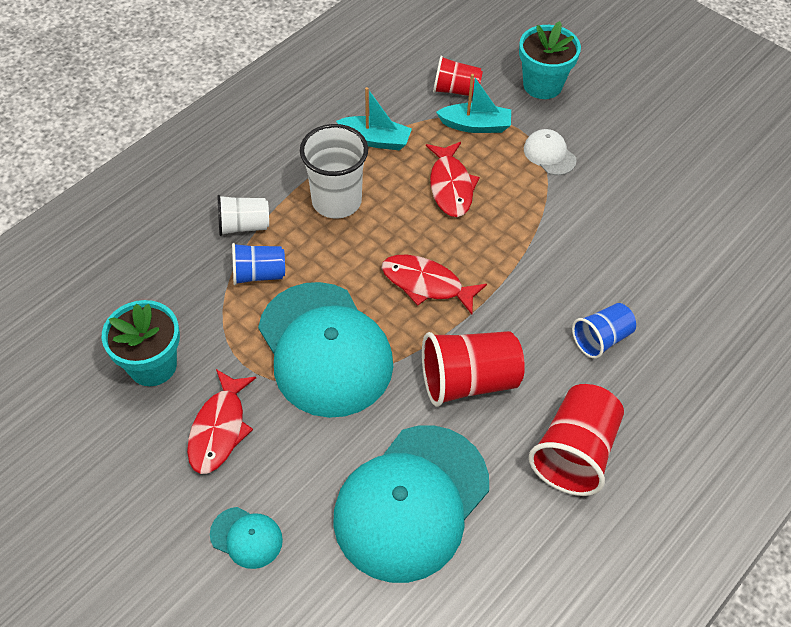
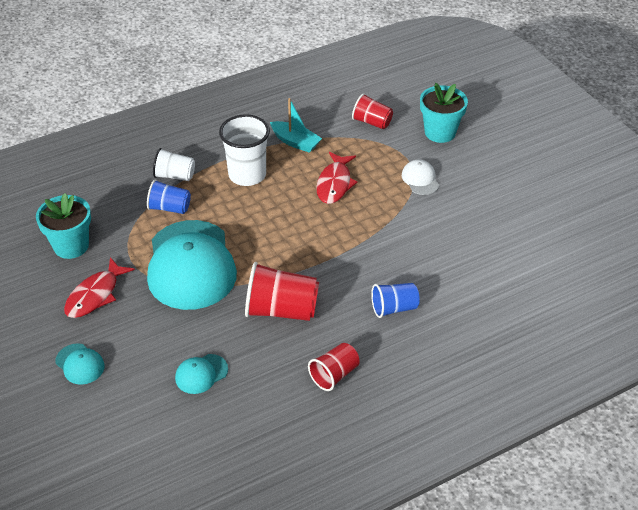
camera: 20 degrees right, 10 degrees down
turquoise cap [333,425,489,583] -> turquoise cap [175,354,228,394], size x0.42
red fish [382,255,487,314] -> none
turquoise boat [436,74,511,133] -> none
red cup [529,384,624,496] -> red cup [308,343,360,391], size x0.62

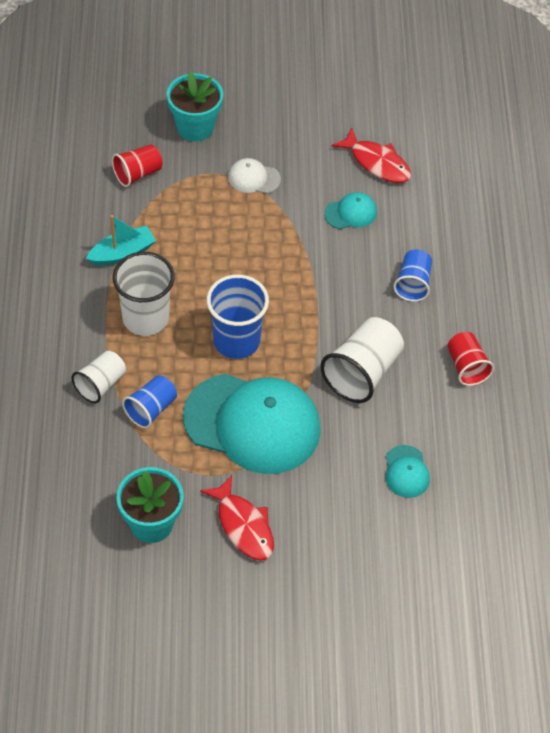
camera: 65 degrees left, 10 degrees up
turquoise cap [56,343,105,385] -> turquoise cap moved to [324,192,377,229]
red cup [245,262,319,321] -> white cup [320,317,404,403]
red fish [316,152,358,204] -> red fish moved to [331,127,411,183]
none -> blue cup [206,274,269,359]

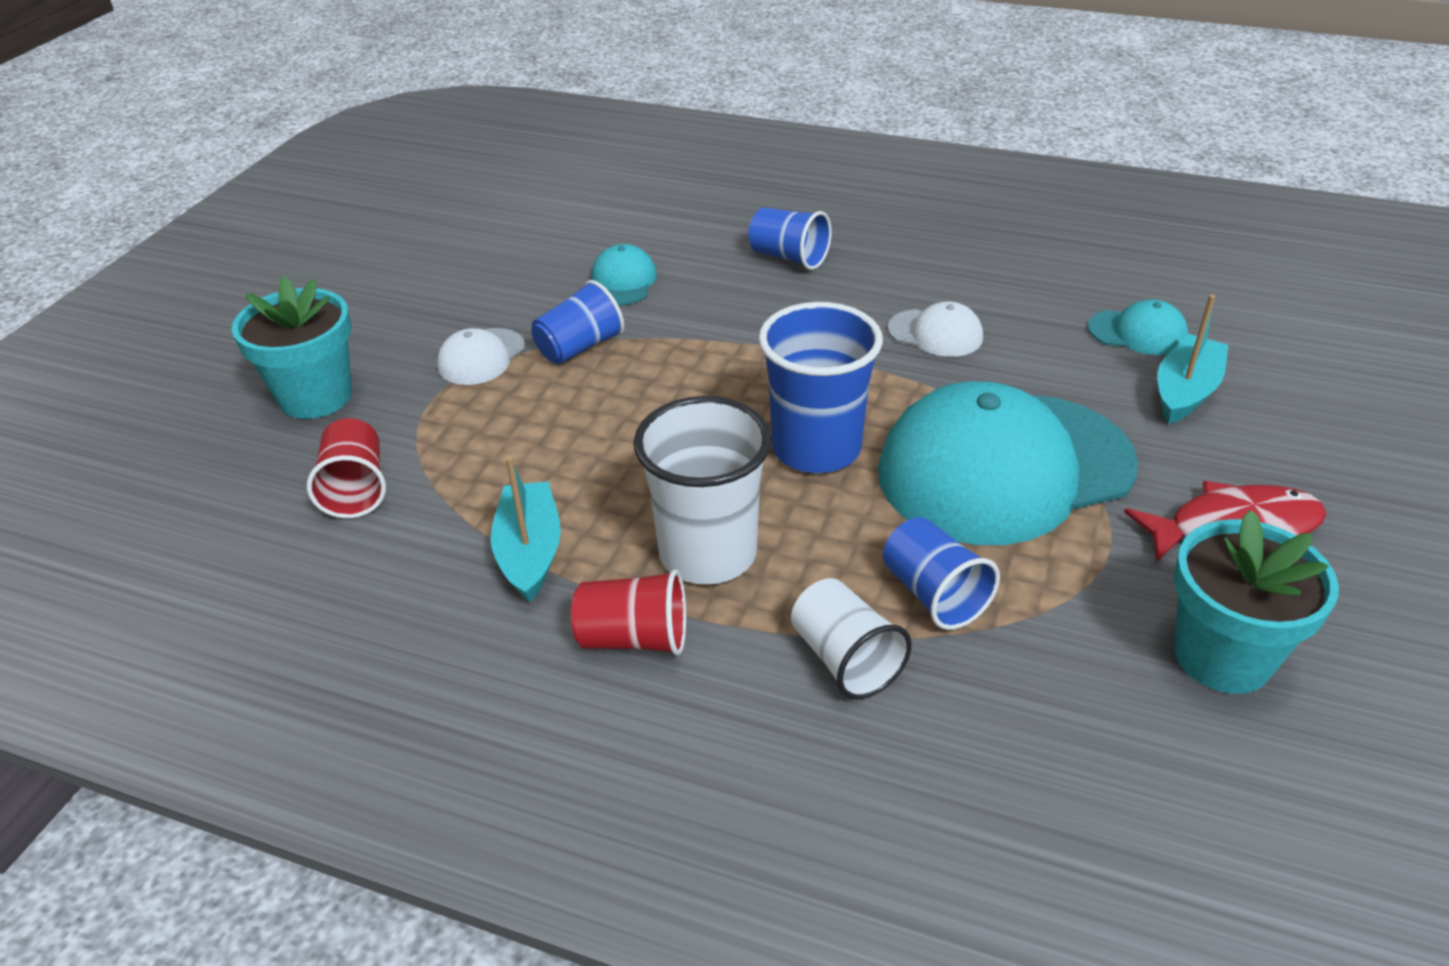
camera: 65 degrees left, 15 degrees down
turquoise cap [183,374,321,474] -> turquoise cap turned 150 degrees counterclockwise [878,381,1138,545]
white cup [320,317,404,403] -> white cap [888,301,983,357]
red fish [331,127,411,183] -> none
red cup [448,332,494,386] -> red cup moved to [571,569,686,656]
none -> blue cup [531,280,624,364]
none -> turquoise boat [1157,294,1228,424]

